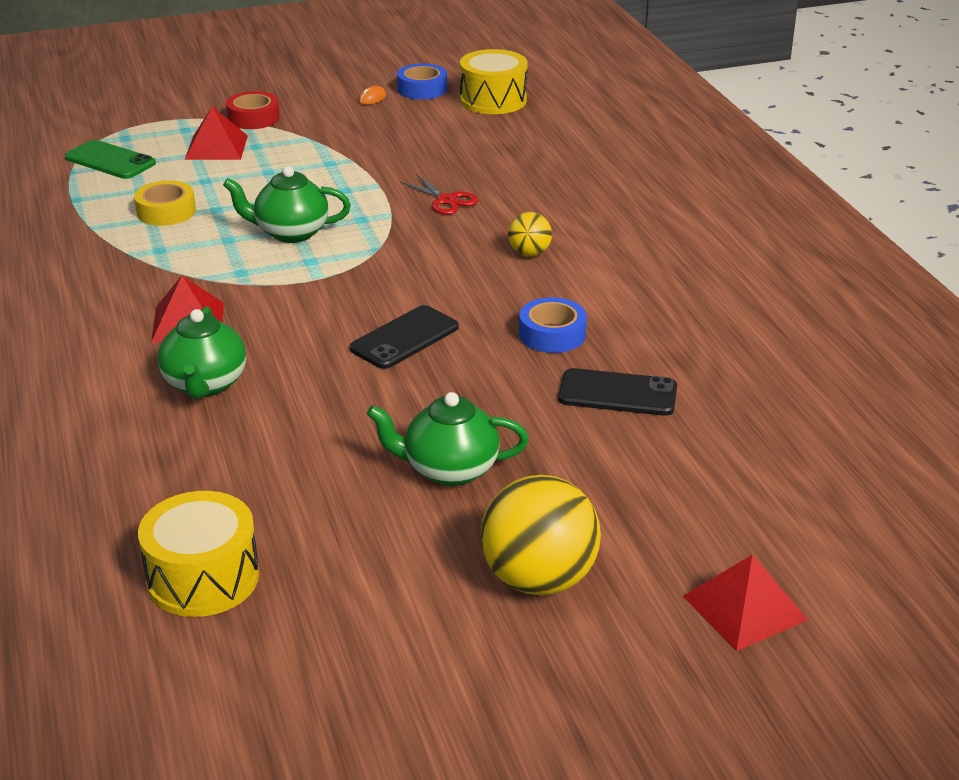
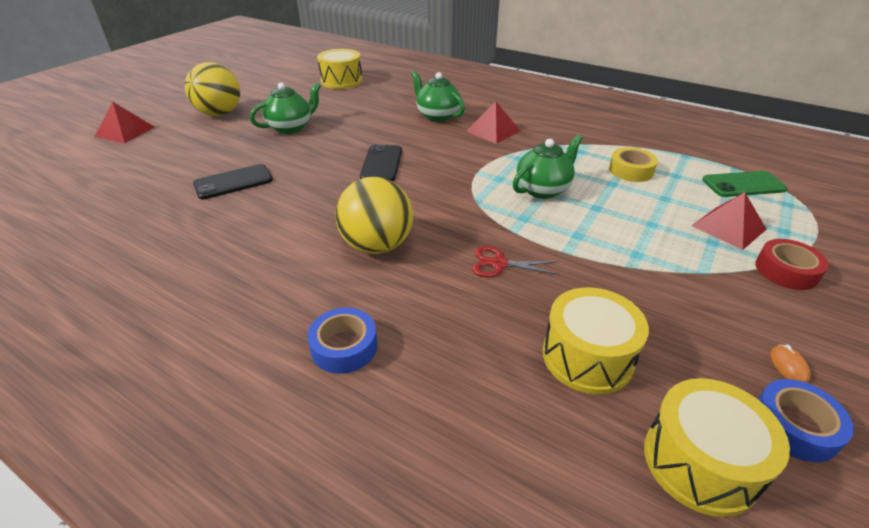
camera: 140 degrees right, 5 degrees up
yellow ball [508,212,552,256] -> yellow ball [336,177,413,254], size x1.94
blue tape [519,297,587,353] -> blue tape moved to [307,308,378,374]
none -> yellow drum [543,287,649,394]

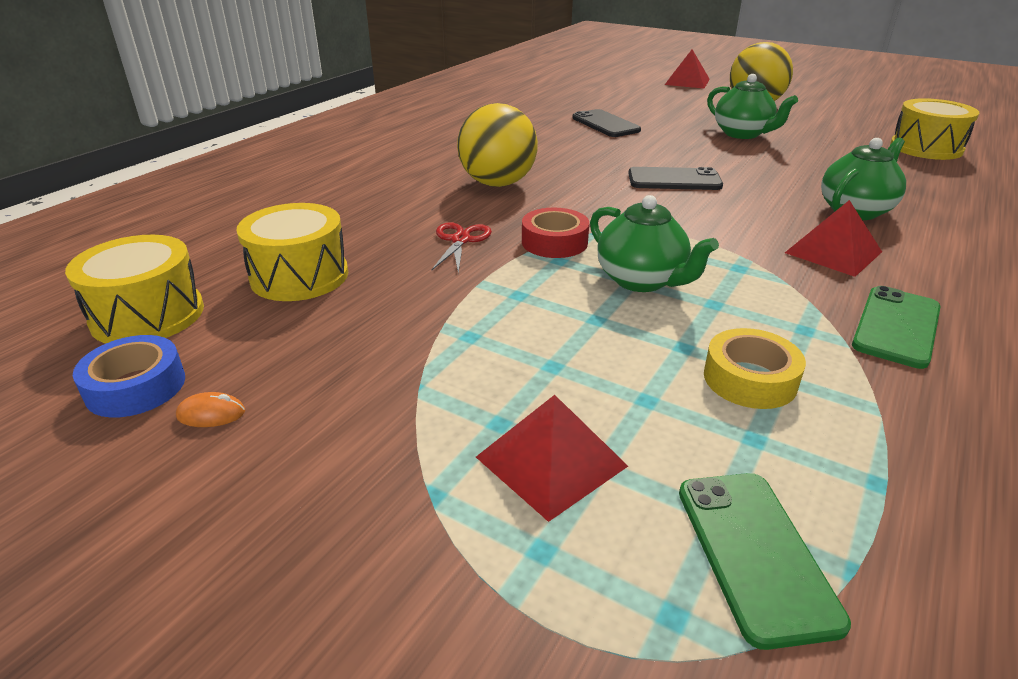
camera: 90 degrees right, 5 degrees down
blue tape [307,308,378,374] -> none
red tape [755,239,829,290] -> red tape moved to [522,208,589,258]
none -> green phone [852,286,941,369]

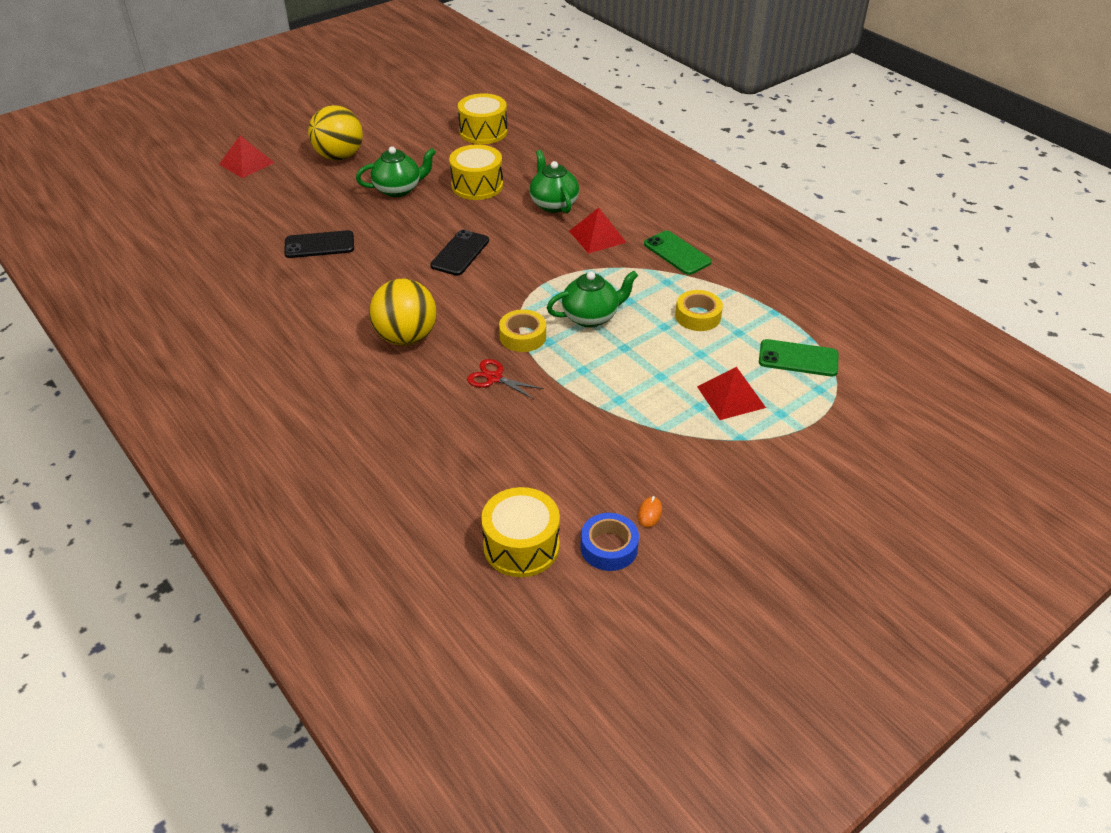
camera: 70 degrees left, 10 degrees up
yellow drum [236,203,348,301] -> yellow drum moved to [449,144,503,200]
red tape [522,208,589,258] -> yellow tape [499,309,546,352]

